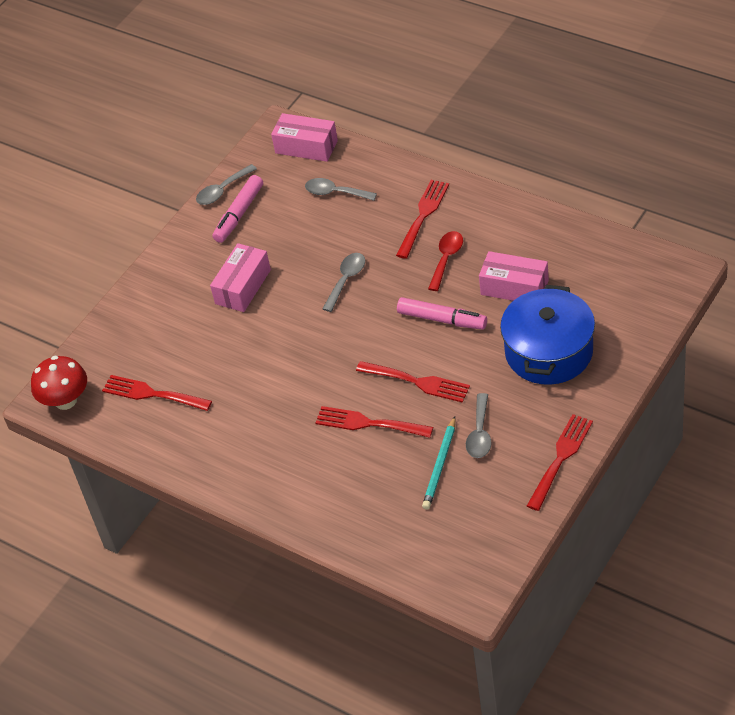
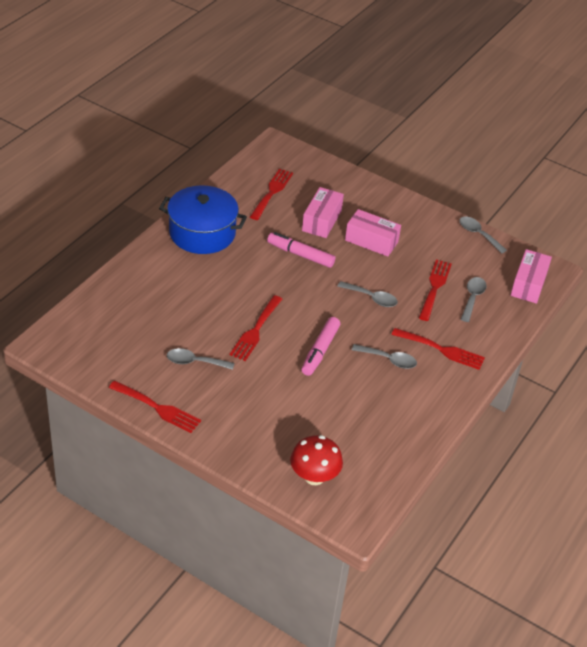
camera: 80 degrees right, 5 degrees down
red mushroom [31,356,87,410] -> red mushroom moved to [290,435,343,485]
pink marker [213,175,263,243] -> pink marker moved to [267,232,335,268]
red fork [316,406,433,438] -> red fork moved to [419,260,452,321]
turquoise pencil [422,416,455,509] -> none
red spoon [428,231,463,291] -> grey spoon [352,344,417,369]
pink box [479,251,549,301] -> pink box moved to [302,187,344,238]
blue pot [500,285,595,385] -> blue pot moved to [159,185,247,254]

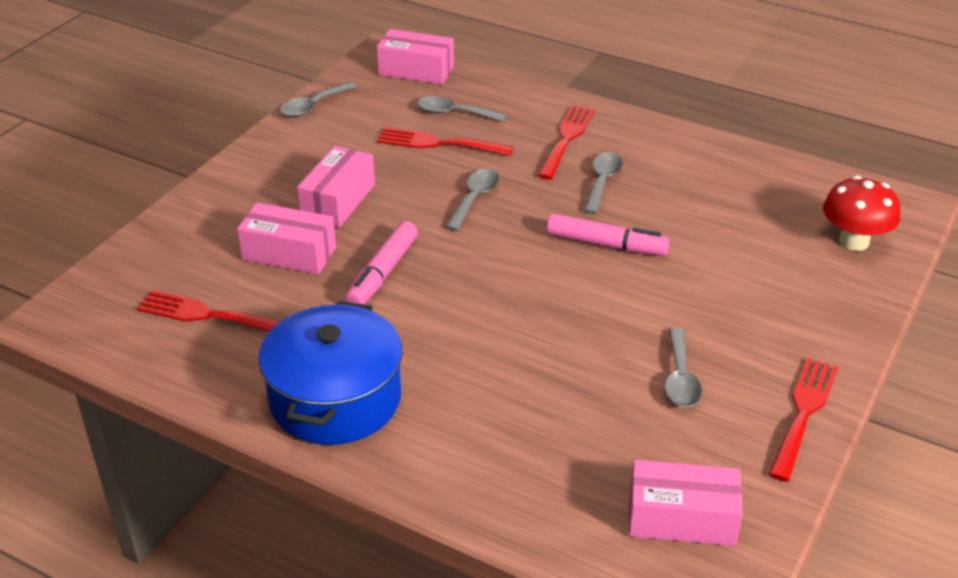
camera: 90 degrees left, 5 degrees down
red fork [229,295,282,361] -> none
none -> pink box [629,460,743,546]

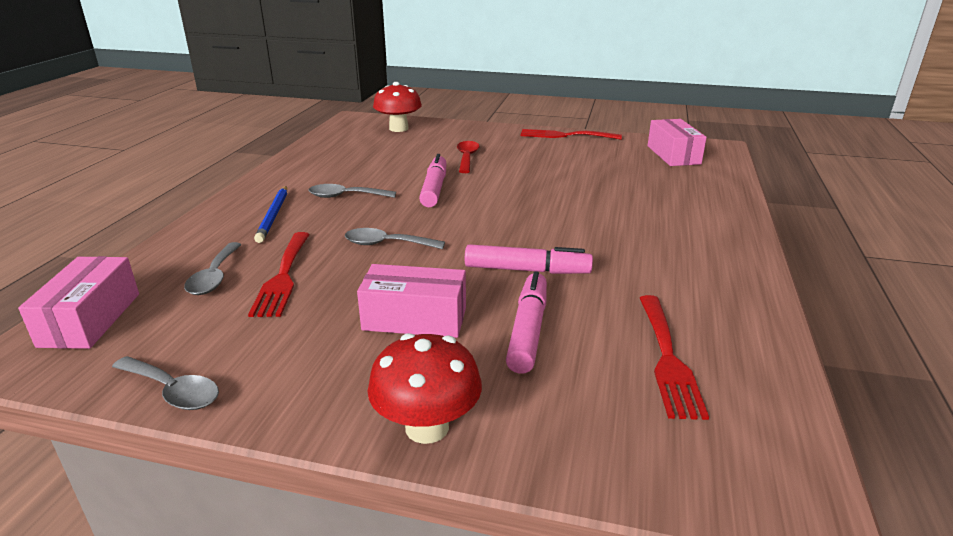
camera: 105 degrees left, 10 degrees down
pink box [237,202,336,275] -> pink marker [506,271,547,374]
blue pot [258,301,403,445] -> none
red fork [537,105,595,179] -> blue pencil [254,186,287,243]
grey spoon [664,328,702,407] -> none
none -> red mushroom [368,333,482,444]
none -> red spoon [457,141,480,173]

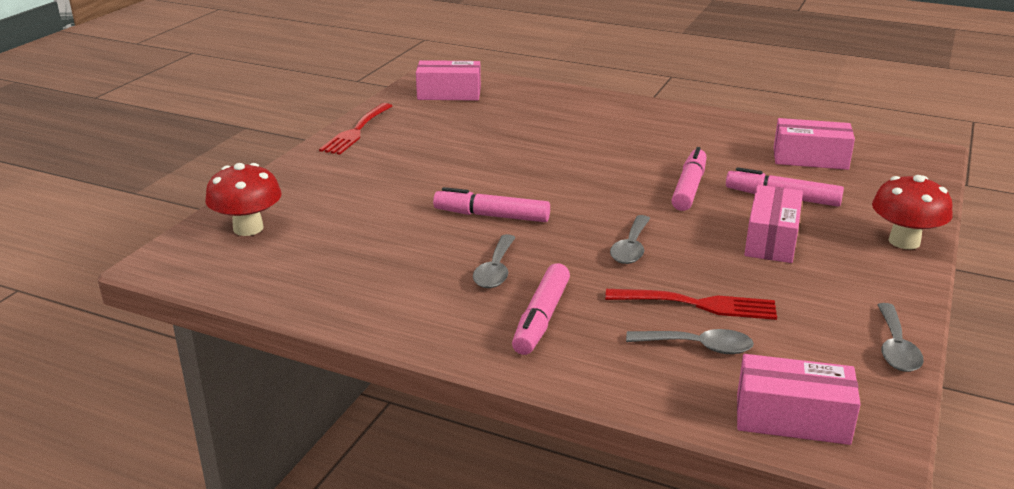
camera: 80 degrees left, 0 degrees up
grey spoon [112,356,219,410] -> grey spoon turned 150 degrees clockwise [878,303,924,372]
blue pencil [254,186,287,243] -> pink marker [512,263,570,355]
red spoon [457,141,480,173] -> none
red fork [640,295,709,420] -> pink box [774,118,855,170]

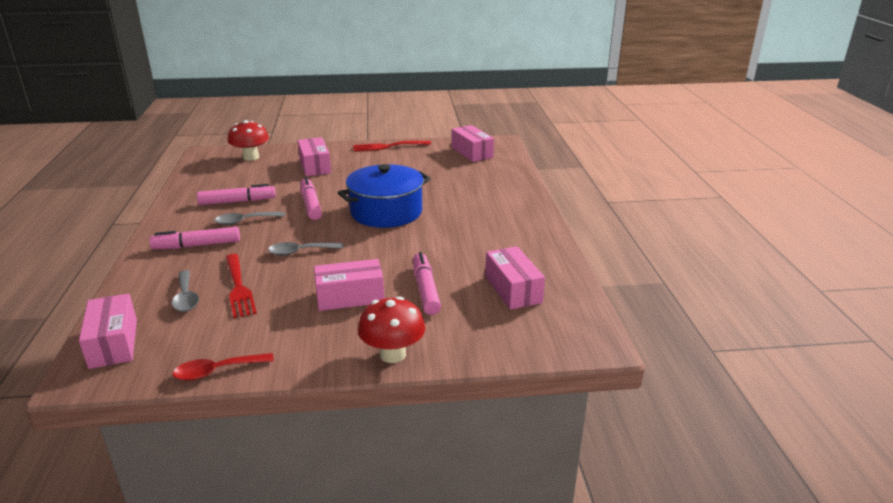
camera: 60 degrees right, 0 degrees up
pink marker [672,147,706,211] -> pink marker moved to [197,184,276,205]
grey spoon [878,303,924,372] -> red spoon [173,353,274,381]
none -> pink box [298,137,331,176]
none -> blue pot [338,164,431,228]

